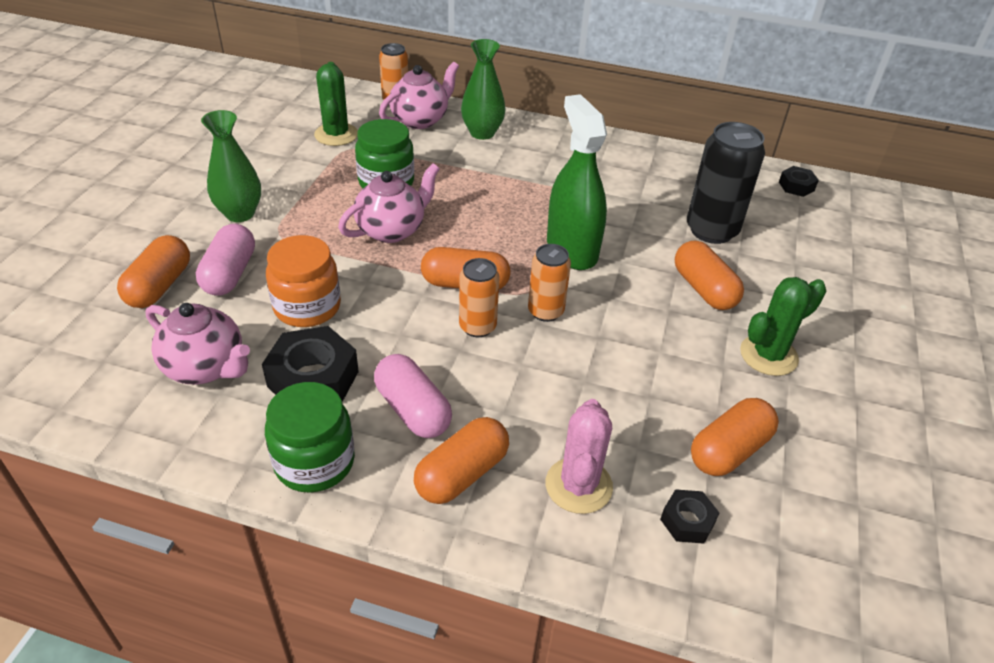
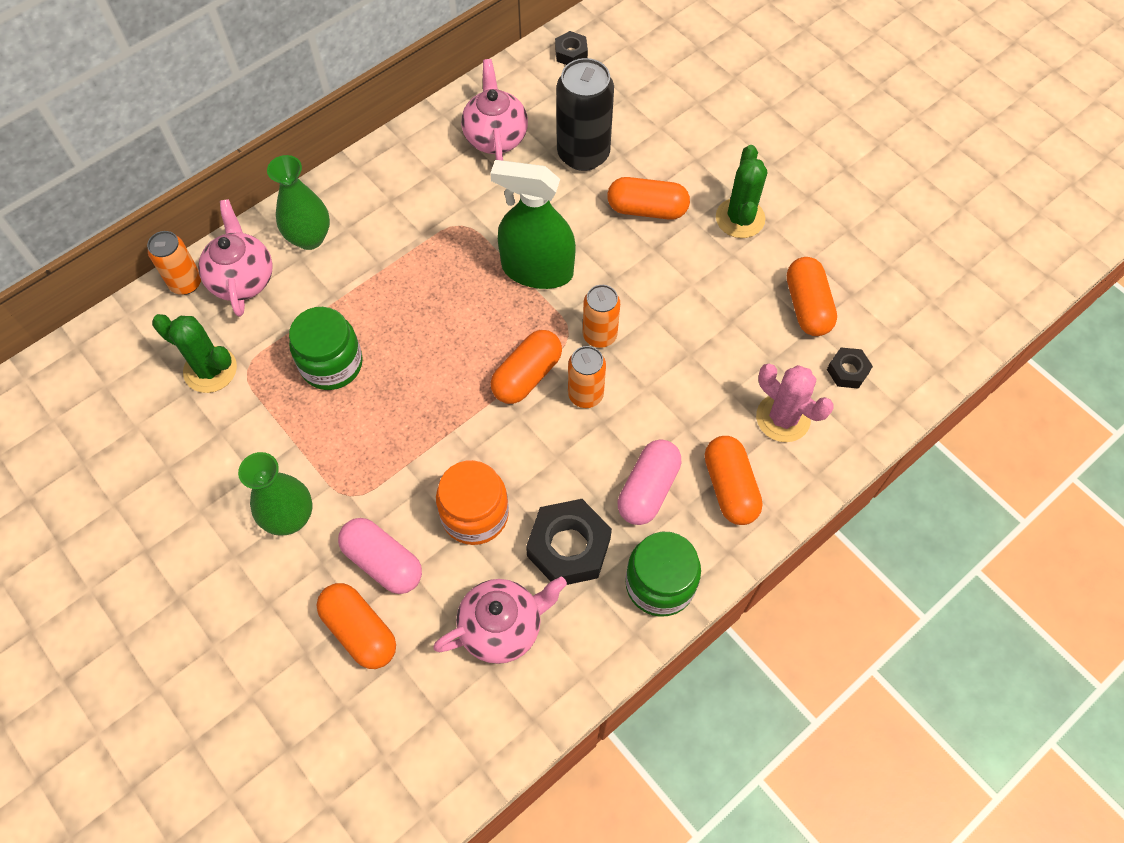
camera: 55 degrees left, 20 degrees up
pink teapot [338,163,440,243] -> pink teapot moved to [461,59,528,161]
pink capsule [374,354,452,438] -> pink capsule turned 60 degrees counterclockwise [618,439,681,525]

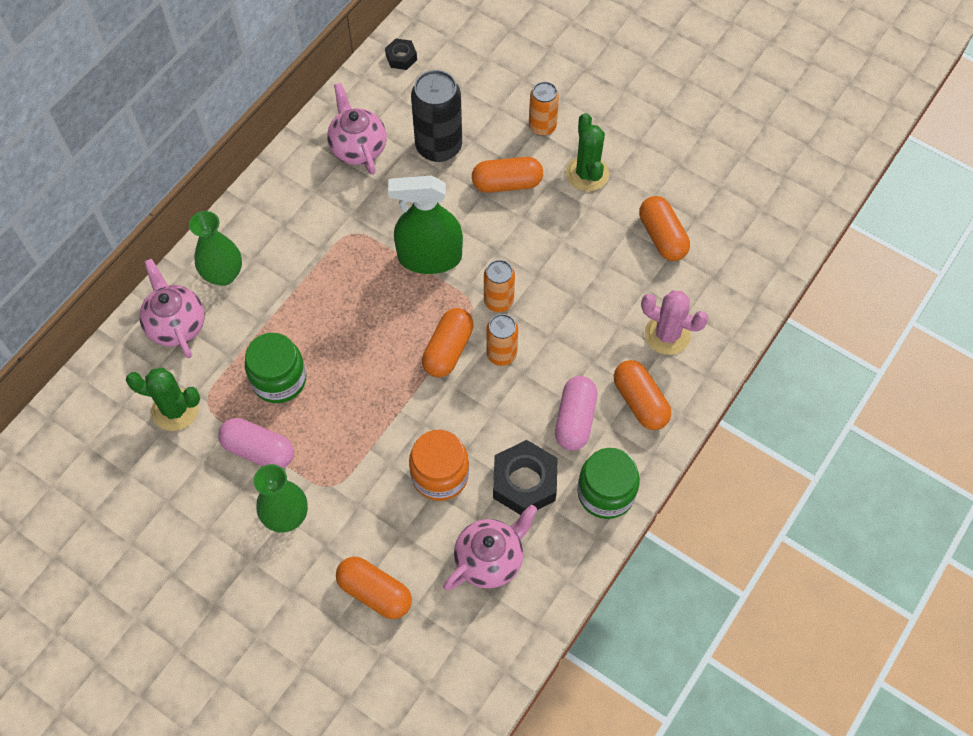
camera: 15 degrees left, 0 degrees up
orange can [147,231,201,295] -> orange can moved to [529,82,559,136]
pink capsule [338,518,422,594] -> pink capsule moved to [218,418,294,468]
black nut [827,348,873,389] -> none

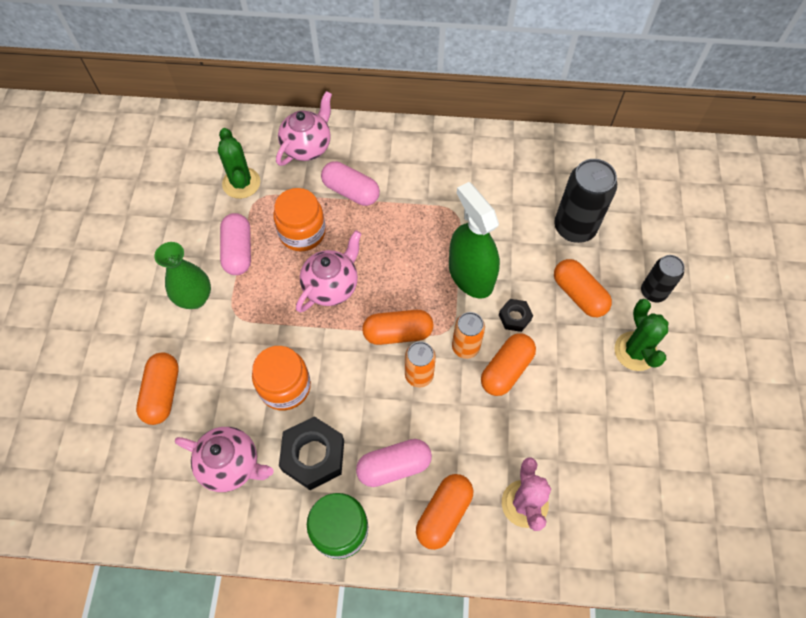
camera: 60 degrees right, 0 degrees up
green vase [189,211,242,286] -> none
green jar [245,333,306,403] -> orange jar [273,188,326,252]
pink teapot [327,83,387,175] -> pink teapot moved to [296,230,362,312]
black nut [385,38,417,70] -> black nut moved to [499,299,533,332]
orange can [529,82,559,136] -> black can [641,255,685,303]
green cactus [566,113,609,191] -> green cactus turned 60 degrees counterclockwise [614,299,669,371]
orange capsule [639,196,690,261] -> orange capsule moved to [481,333,536,396]
none -> pink capsule [321,161,380,206]

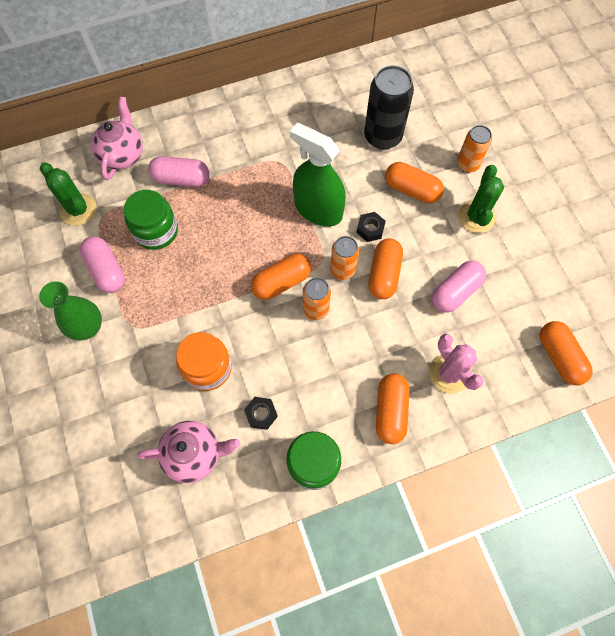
camera: 25 degrees left, 5 degrees up
orange capsule [136,353,179,425] -> orange capsule moved to [540,321,593,385]
orange jar [273,188,326,252] -> green jar [124,190,178,250]
black nut [279,416,344,490] -> black nut [244,397,278,430], size x0.53
pink teapot [296,230,362,312] -> none
pink capsule [356,439,432,487] -> pink capsule moved to [432,261,486,313]
green cactus [614,299,669,371] -> green cactus turned 45 degrees clockwise [458,165,504,233]
black can [641,255,685,303] -> orange can [457,125,492,173]

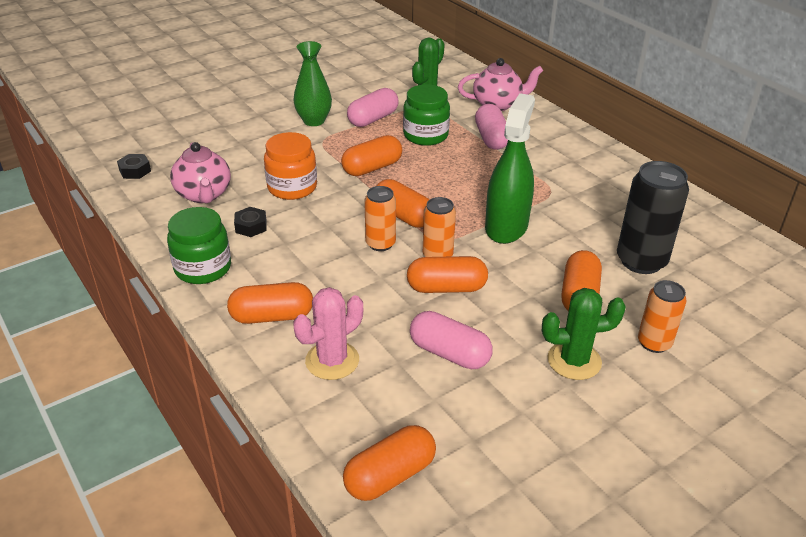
camera: 75 degrees right, 30 degrees down
black nut [357,212,386,242] -> black nut moved to [117,154,151,179]
none -> orange capsule [341,135,402,176]

